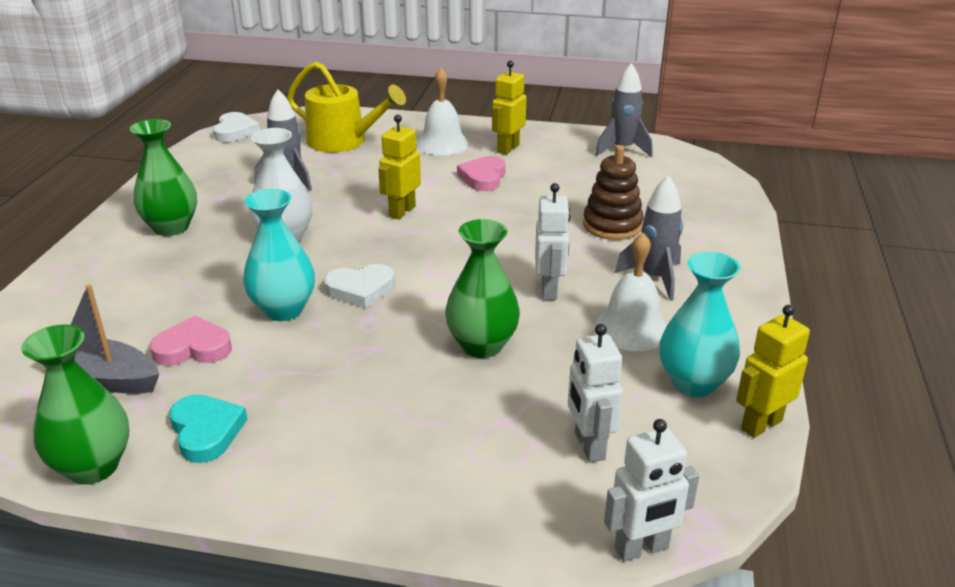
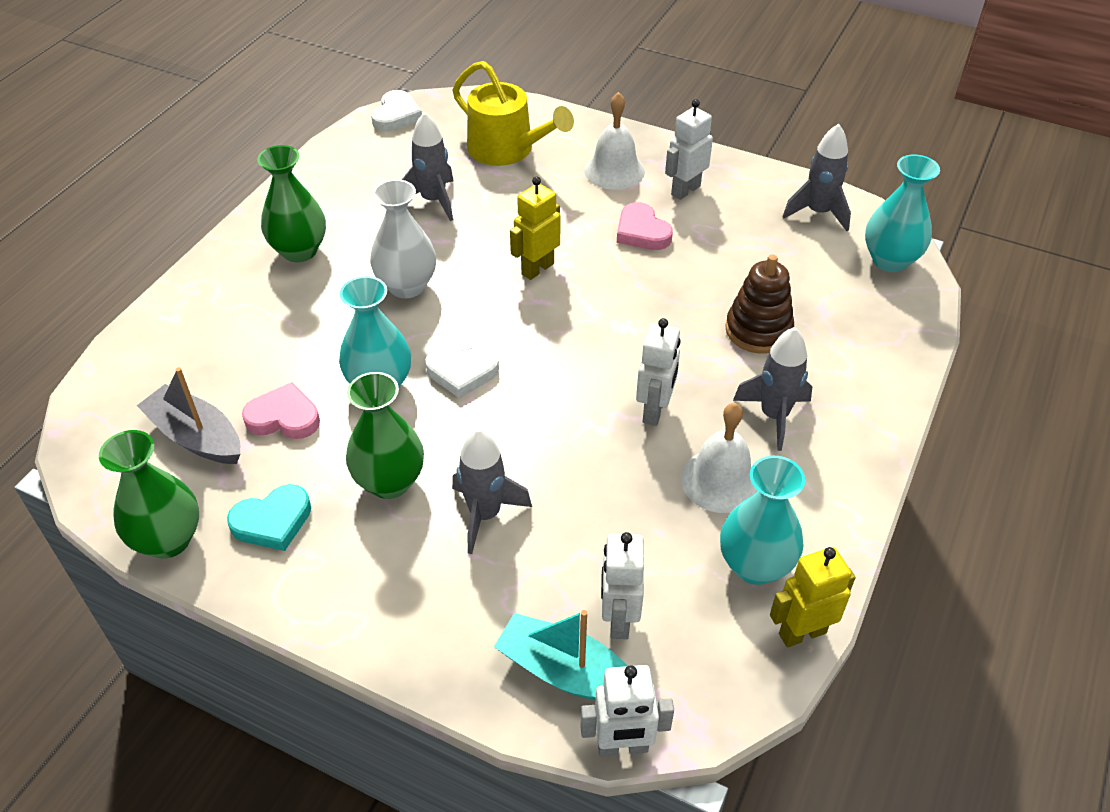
camera: 15 degrees right, 15 degrees up
turquoise heart [169,394,247,463] -> turquoise heart turned 75 degrees clockwise [227,484,311,551]
green vase [445,219,520,358] -> green vase moved to [346,372,424,499]
pink heart [457,156,506,191] -> pink heart turned 60 degrees counterclockwise [617,202,673,250]
yellow robot [492,60,527,155] -> white robot [665,99,713,200]
none -> grey rocket [452,428,532,554]
none -> turquoise boat [494,610,627,700]
none -> turquoise vase [865,154,940,272]

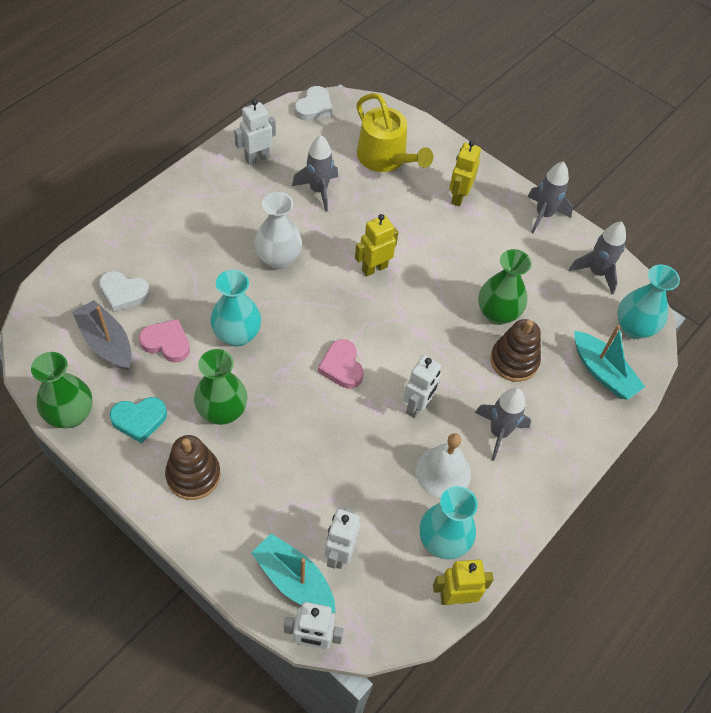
camera: 10 degrees right, 10 degrees up
green vase [257,145,326,262] -> green vase moved to [478,249,532,325]
white heart [425,345,499,398] -> white heart moved to [99,271,150,312]
grey rocket [452,428,532,554] -> grey rocket moved to [528,162,573,233]
white bell [584,92,645,190] -> yellow robot [449,140,481,207]
pink heart [617,202,673,250] -> pink heart moved to [318,339,364,389]
white robot [665,99,713,200] -> white robot moved to [234,99,276,164]
none -> brown stacking toy [165,435,221,500]
none -> turquoise boat [575,325,645,400]

